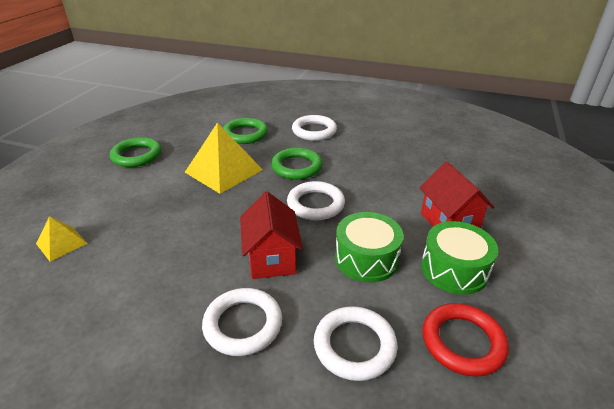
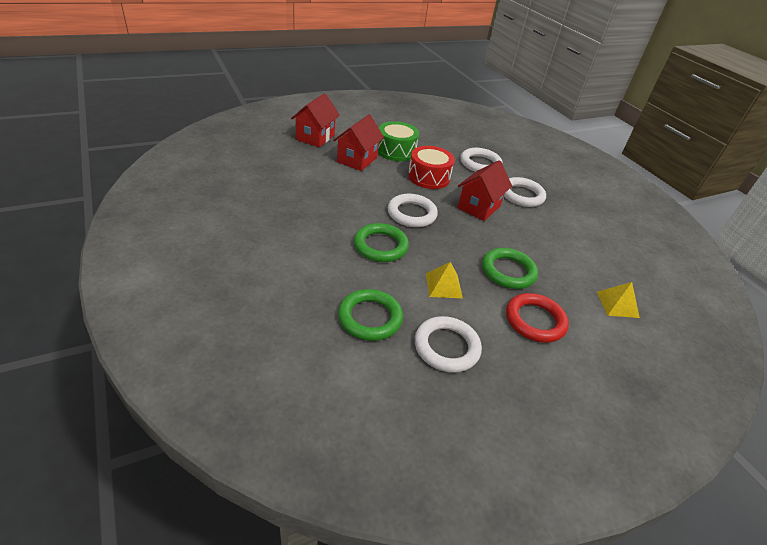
camera: 140 degrees left, 5 degrees up
green ring [110,137,162,167] -> green ring moved to [482,248,538,289]
yellow pyramid [185,123,263,194] -> yellow pyramid [426,262,463,298], size x0.53
white ring [292,115,337,141] -> white ring moved to [415,316,482,373]
green drum [335,212,404,283] -> red drum [408,146,455,189]
red ring [422,303,509,377] -> red ring moved to [506,293,569,343]
none -> red house [291,93,340,147]

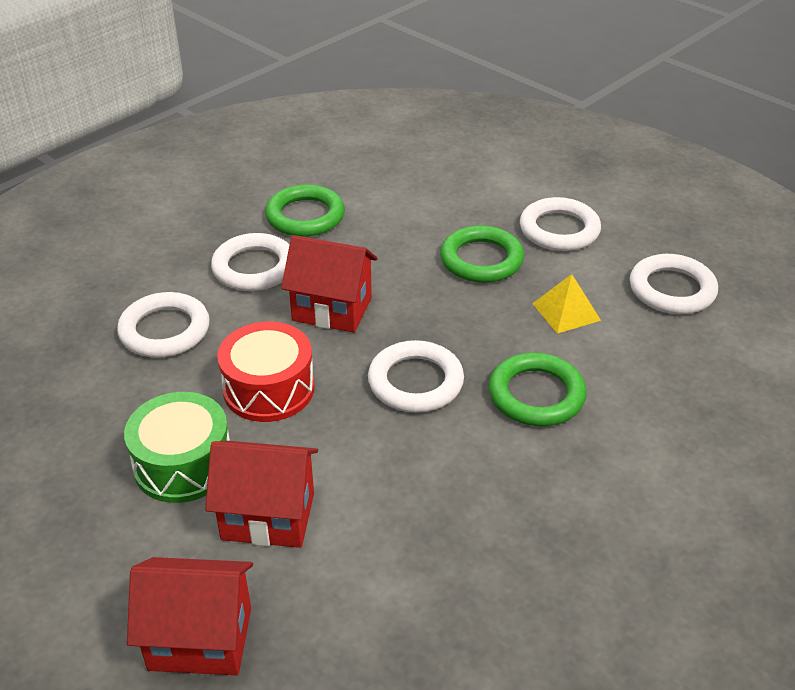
camera: 105 degrees left, 0 degrees up
green ring [338,289,403,341] -> green ring moved to [265,184,345,237]
red ring [506,293,569,343] -> white ring [520,197,601,251]
yellow pyramid [597,282,640,318] -> none

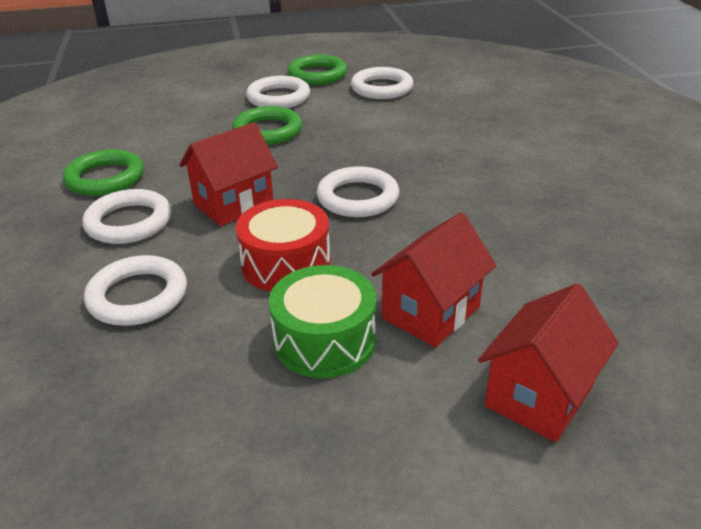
camera: 55 degrees left, 5 degrees down
green ring [489,353,587,426] -> green ring moved to [287,55,347,85]
yellow pyramid [532,274,601,334] -> none

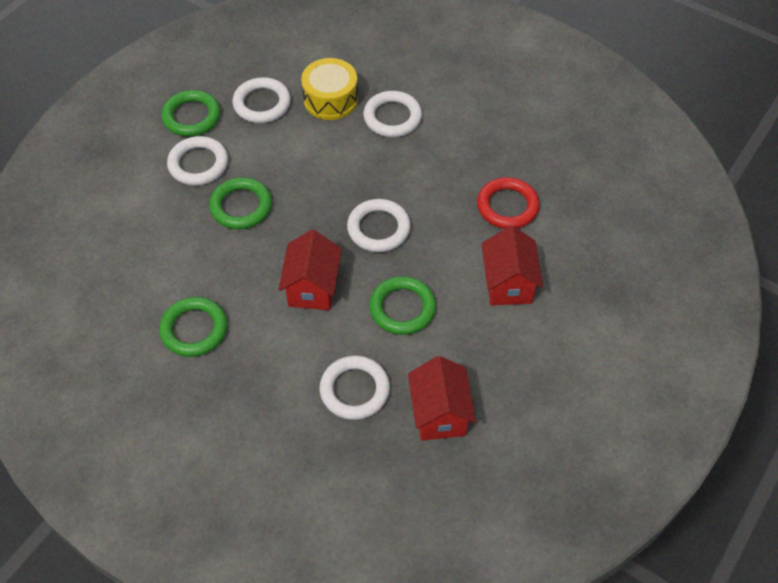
camera: 45 degrees left, 20 degrees up
white ring [82,189,171,244] -> white ring moved to [363,91,422,137]
red drum [236,199,330,292] -> green ring [369,276,436,335]
green drum [269,265,376,378] -> none
red house [478,283,619,442] -> red house moved to [408,356,476,441]
none -> yellow drum [301,58,358,120]
none -> red ring [477,177,540,229]

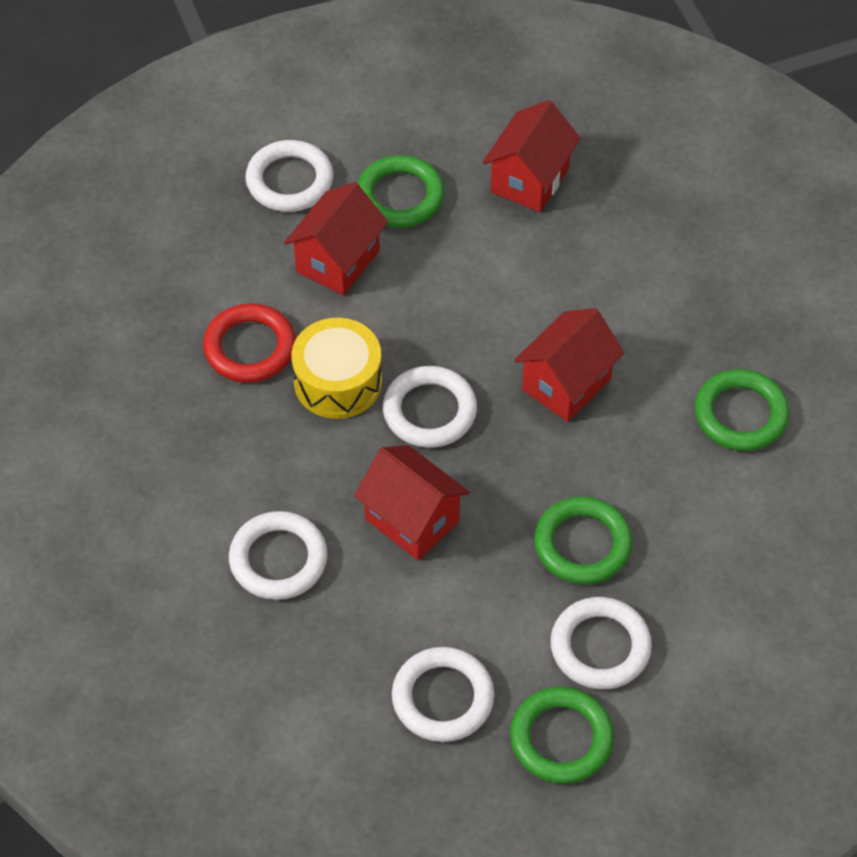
camera: 145 degrees left, 0 degrees up
yellow drum [301,58,358,120] -> yellow drum moved to [291,318,382,419]
white ring [320,356,390,420] -> white ring moved to [245,140,333,212]
green ring [369,276,436,335] -> green ring moved to [357,155,444,228]
none -> red house [354,445,469,561]

